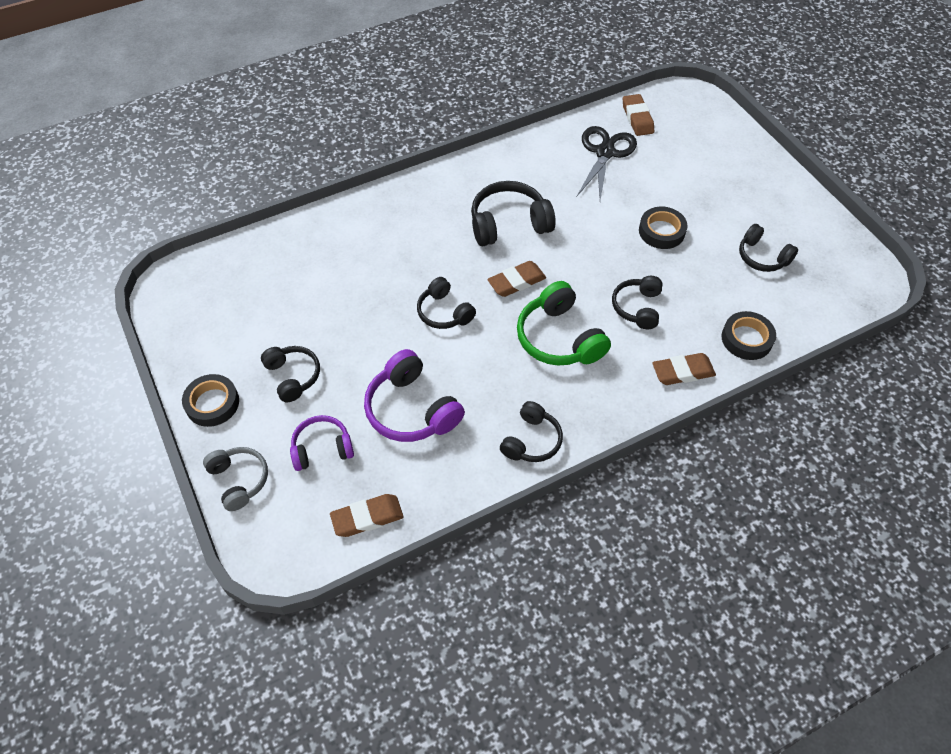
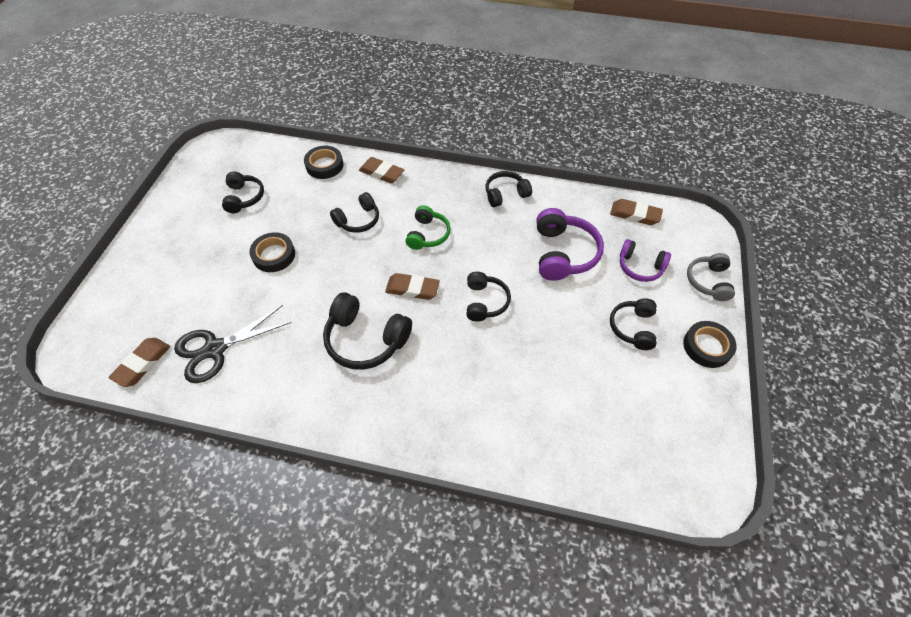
camera: 140 degrees left, 0 degrees up
green headphones [517,281,611,366] -> green headphones [405,205,451,250], size x0.64

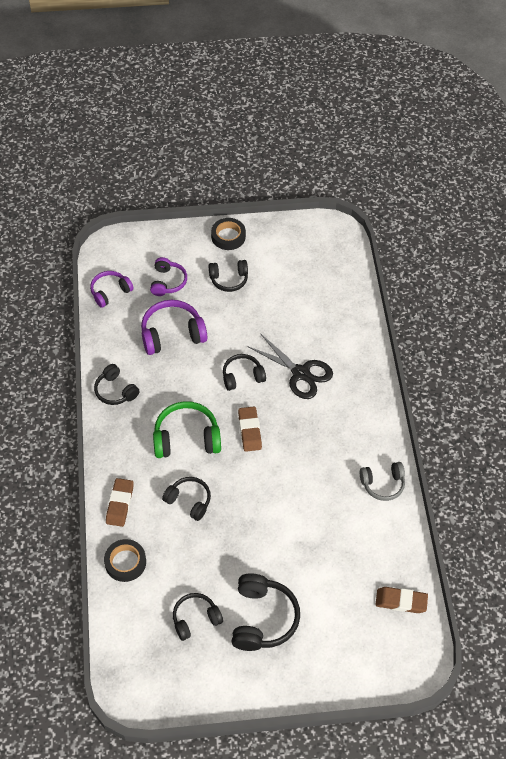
camera: 110 degrees left, 0 degrees up
black scissors [174,305,292,383] -> black scissors moved to [249,333,333,399]
black tape [249,232,295,272] -> none
black headphones [323,292,412,370] -> black headphones moved to [232,573,300,651]
green headphones [405,205,451,250] -> green headphones [153,401,221,458], size x1.56
brown eraser [610,199,663,225] -> purple headphones [90,271,134,308]
grey headphones [687,253,735,301] -> grey headphones moved to [360,462,405,501]

